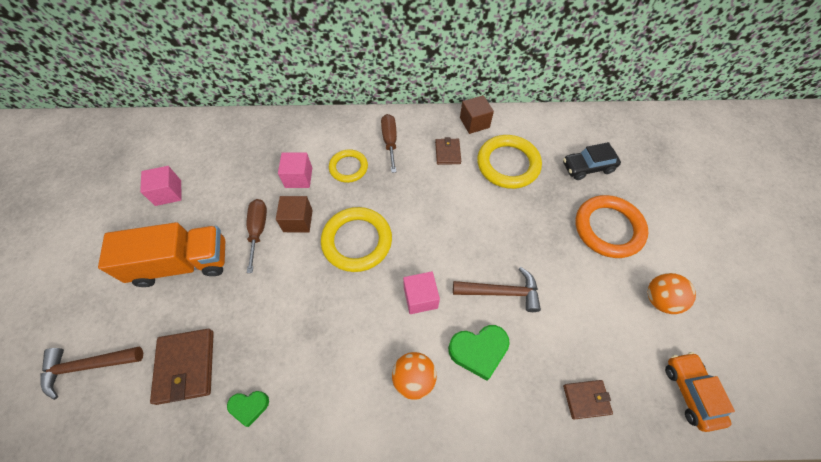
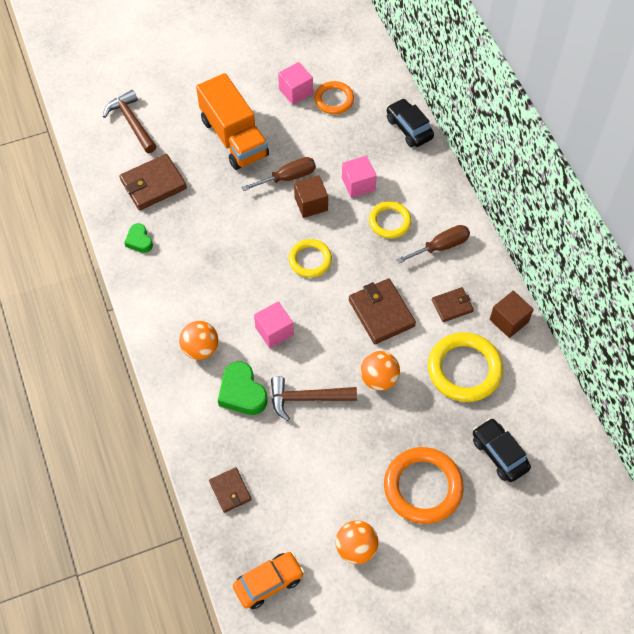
camera: 70 degrees right, 0 degrees up
yellow ring [321,207,392,272] -> yellow ring [288,239,332,278], size x0.61
brown hammer [453,267,541,312] -> brown hammer turned 105 degrees clockwise [271,376,357,421]
none -> orange ring [314,81,354,114]
none -> brown wallet [349,278,416,344]
none -> orange ball [360,351,400,391]
none -> black car [387,98,434,147]

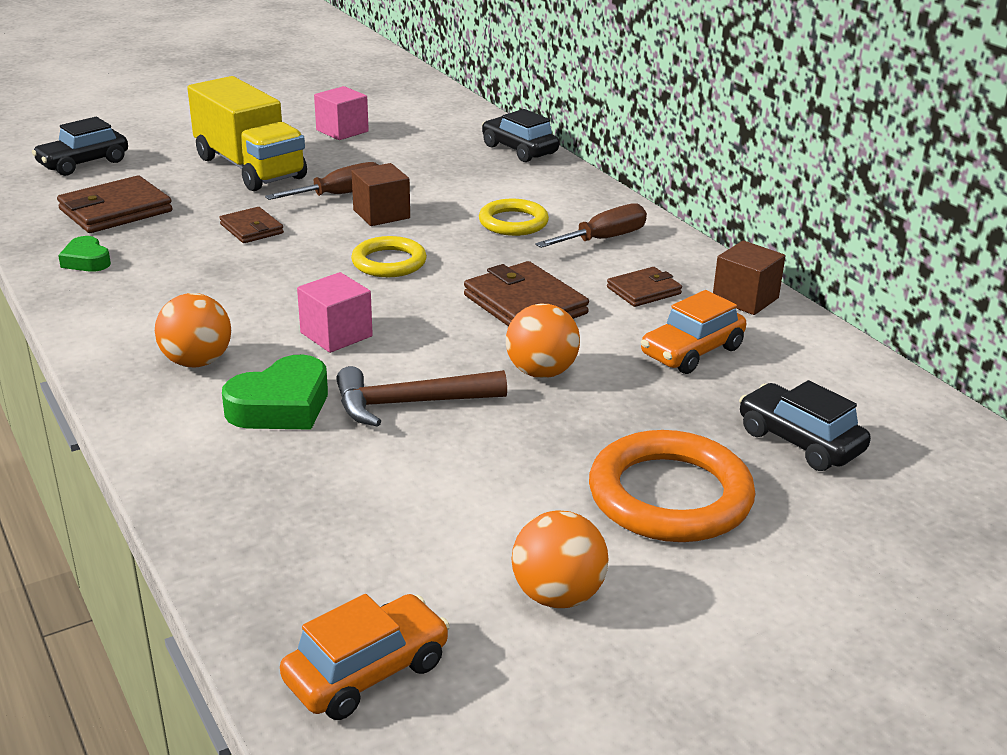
camera: 10 degrees left, 30 degrees down
brown hammer [103,90,157,153] -> black car [32,117,128,176]
orange truck [196,73,269,170] -> yellow truck [187,76,307,191]
brown wallet [209,467,252,513] -> brown wallet moved to [219,207,284,243]
green heart [218,361,268,415] -> green heart turned 90 degrees counterclockwise [222,355,328,430]
orange ring [314,81,354,114] -> none
pink cube [342,156,377,198] -> none
yellow ring [428,332,503,402] -> orange car [641,290,746,374]

